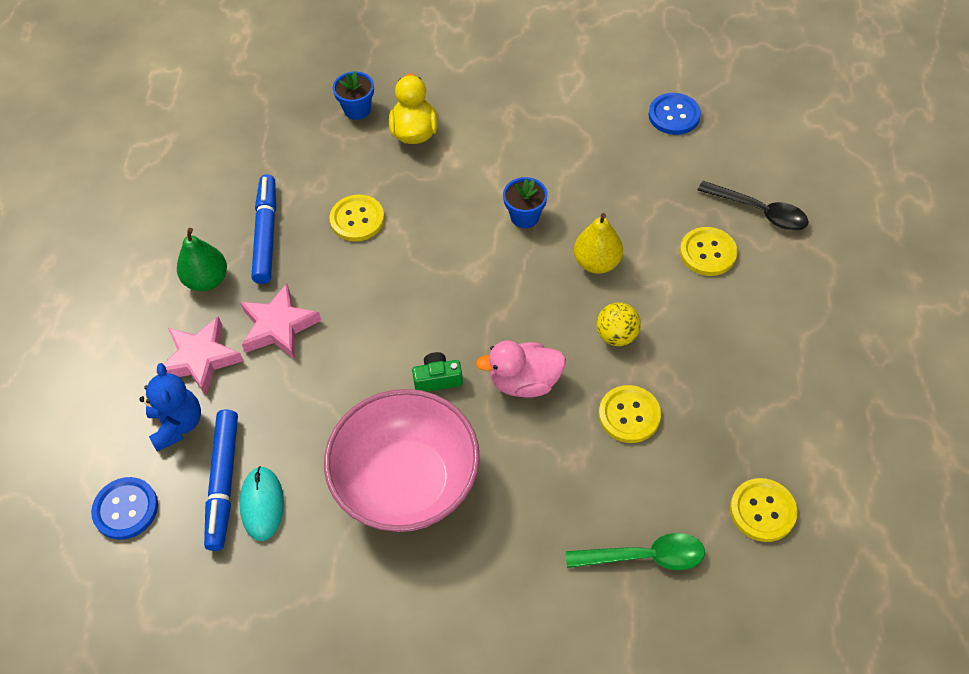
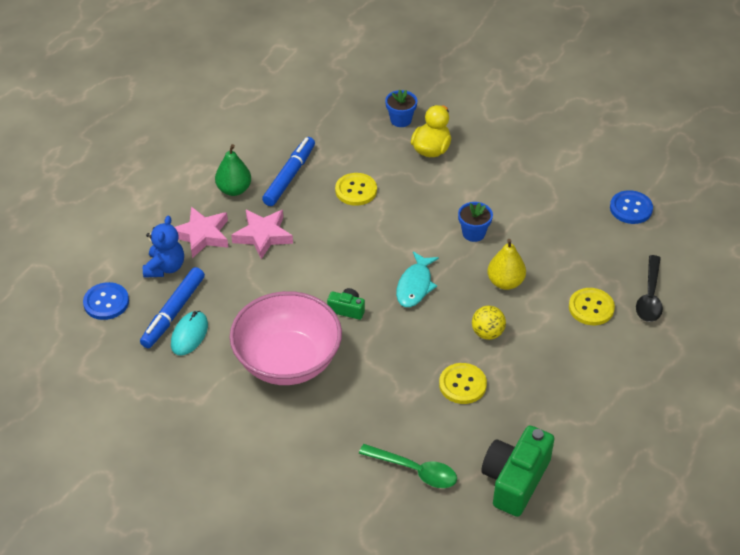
camera: 25 degrees right, 10 degrees down
pink duck [476,341,566,398] -> none
black spoon [698,181,809,231] -> black spoon turned 45 degrees clockwise [636,255,663,322]
yellow button [730,478,798,542] -> green camera [481,426,554,517]
none -> turquoise fish [396,251,439,307]

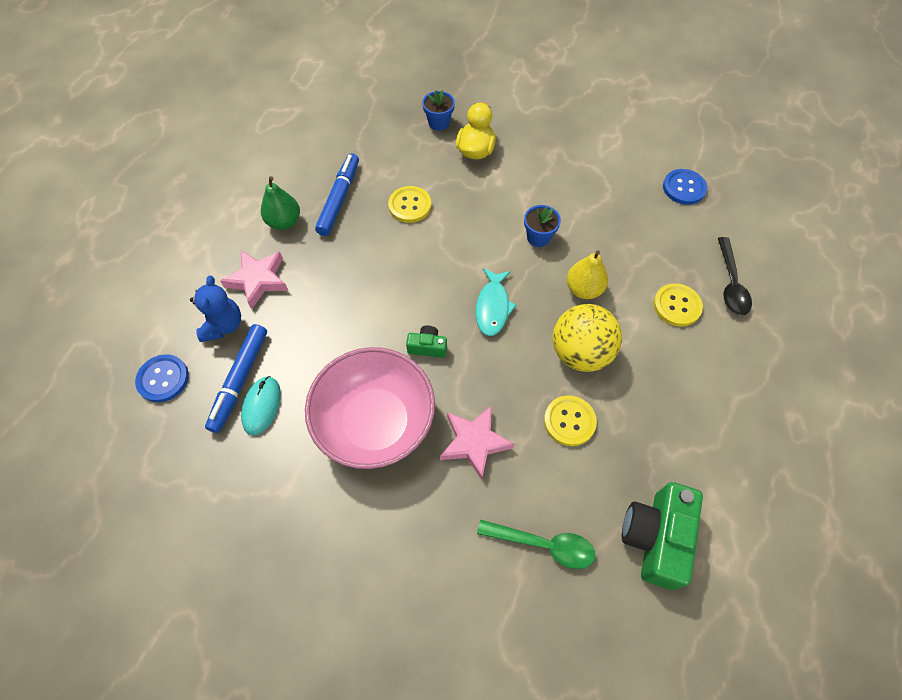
camera: 10 degrees left, 15 degrees up
pink star [231,210,293,259] -> pink star moved to [440,405,514,480]
yellow ball [472,306,506,340] -> yellow ball [553,304,622,372], size x1.80

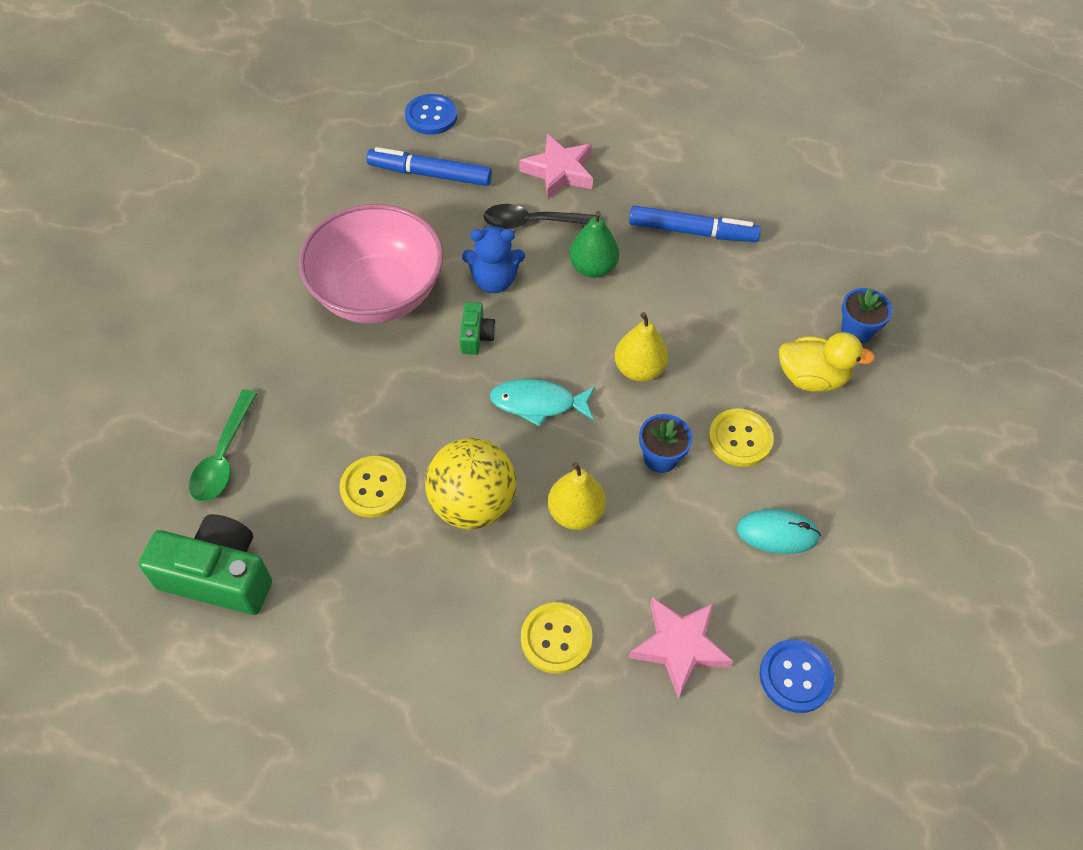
camera: 85 degrees right, 5 degrees down
blue teddy bear [190,276,241,342] -> blue teddy bear moved to [462,226,525,293]
turquoise mouse [241,376,281,436] -> turquoise mouse moved to [736,509,821,554]
green pear [261,176,300,230] -> green pear moved to [569,211,619,278]
yellow button [388,186,431,223] -> yellow button moved to [708,408,773,467]
pink star [440,405,514,480] -> pink star moved to [629,597,733,699]
black spoon [718,237,752,315] -> black spoon moved to [484,204,596,229]
none -> yellow pear [615,312,668,382]

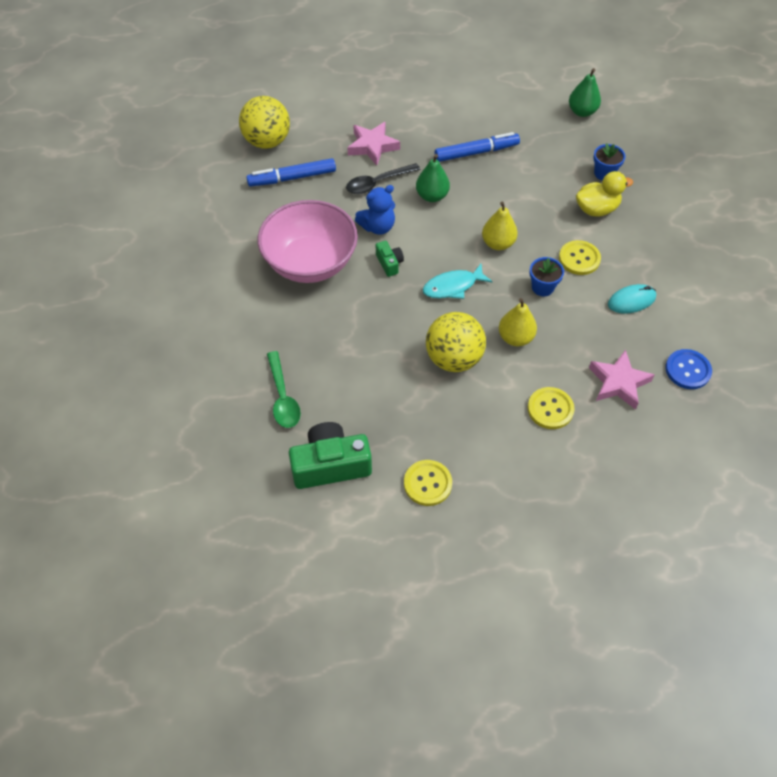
camera: 25 degrees left, 0 degrees up
yellow button [339,456,407,518] -> yellow button moved to [404,460,452,506]
blue button [405,94,457,135] -> yellow ball [239,96,290,149]
none -> green pear [569,68,601,117]

